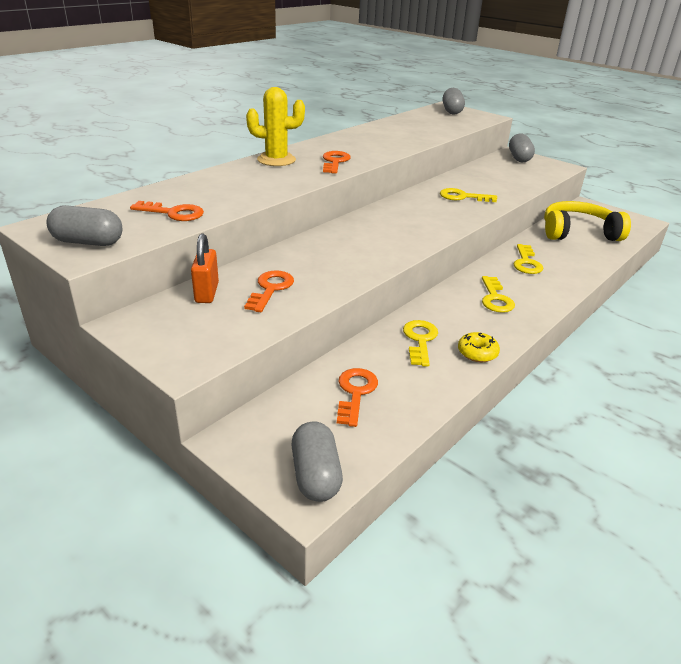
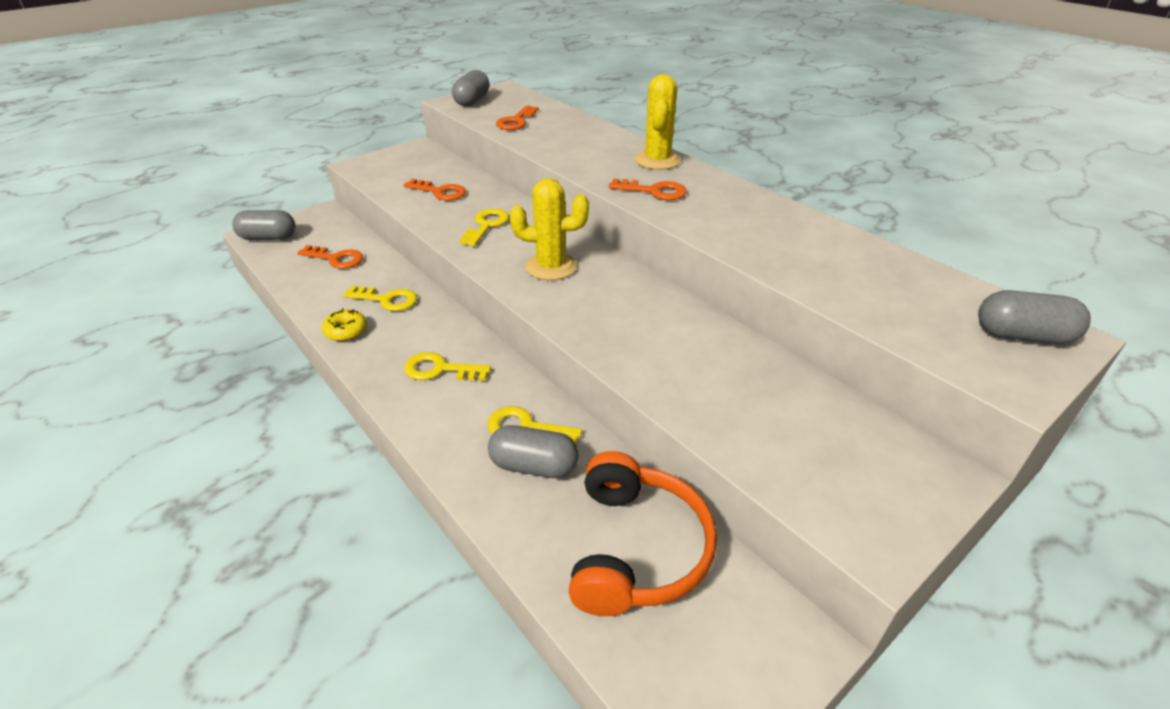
camera: 100 degrees right, 5 degrees up
orange padlock [191,233,219,303] -> none
yellow key [440,188,497,202] -> yellow key moved to [459,209,509,246]
grey capsule [509,133,535,162] -> grey capsule moved to [488,425,579,478]
yellow headphones [544,201,631,241] -> orange headphones [569,451,717,616]
none -> yellow cactus [510,178,589,280]

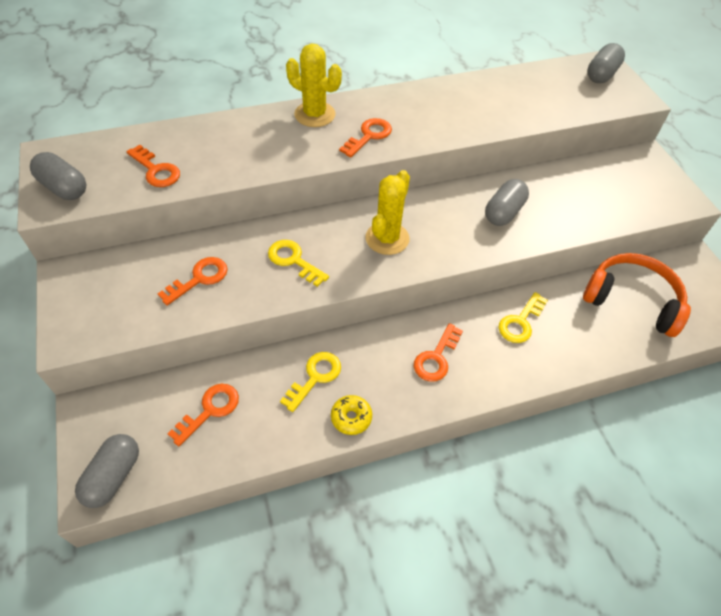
camera: 70 degrees left, 15 degrees up
yellow key [404,352,491,381] -> orange key [414,323,463,382]
grey capsule [488,425,579,478] -> grey capsule moved to [485,179,529,226]

